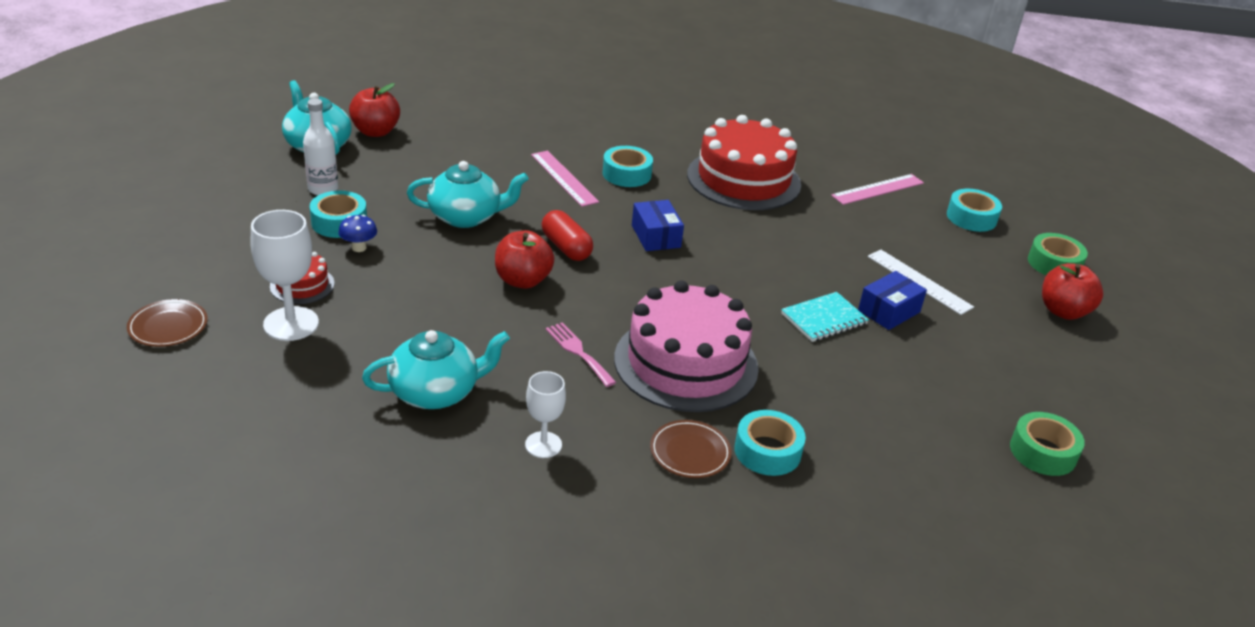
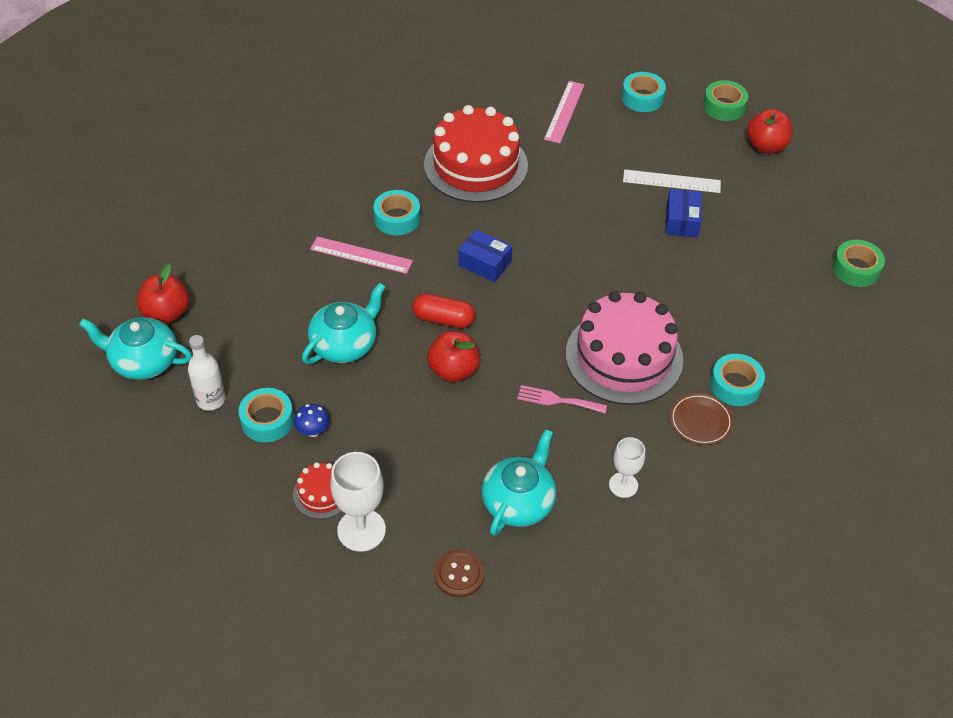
camera: 40 degrees left, 15 degrees up
brown plate [127,299,208,347] -> none
turquoise notebook [781,292,869,342] -> none
none -> brown button [434,549,485,597]

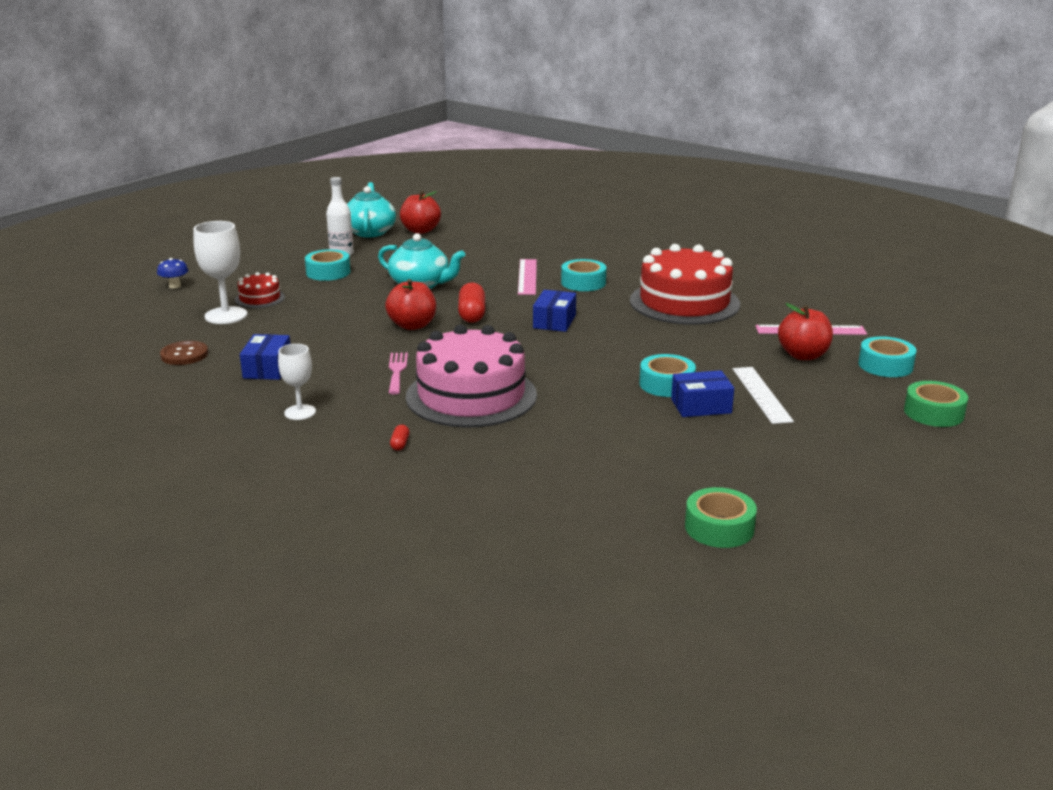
camera: 75 degrees right, 25 degrees down
blue mushroom [294,404,330,437] -> blue mushroom moved to [157,258,188,289]
turquoise teapot [482,429,556,536] -> blue box [240,334,290,380]
brown plate [670,393,733,445] -> red capsule [390,425,409,451]
turquoise tape [710,354,765,406] -> turquoise tape moved to [639,354,696,397]
red apple [747,109,793,153] -> red apple moved to [778,303,833,360]

